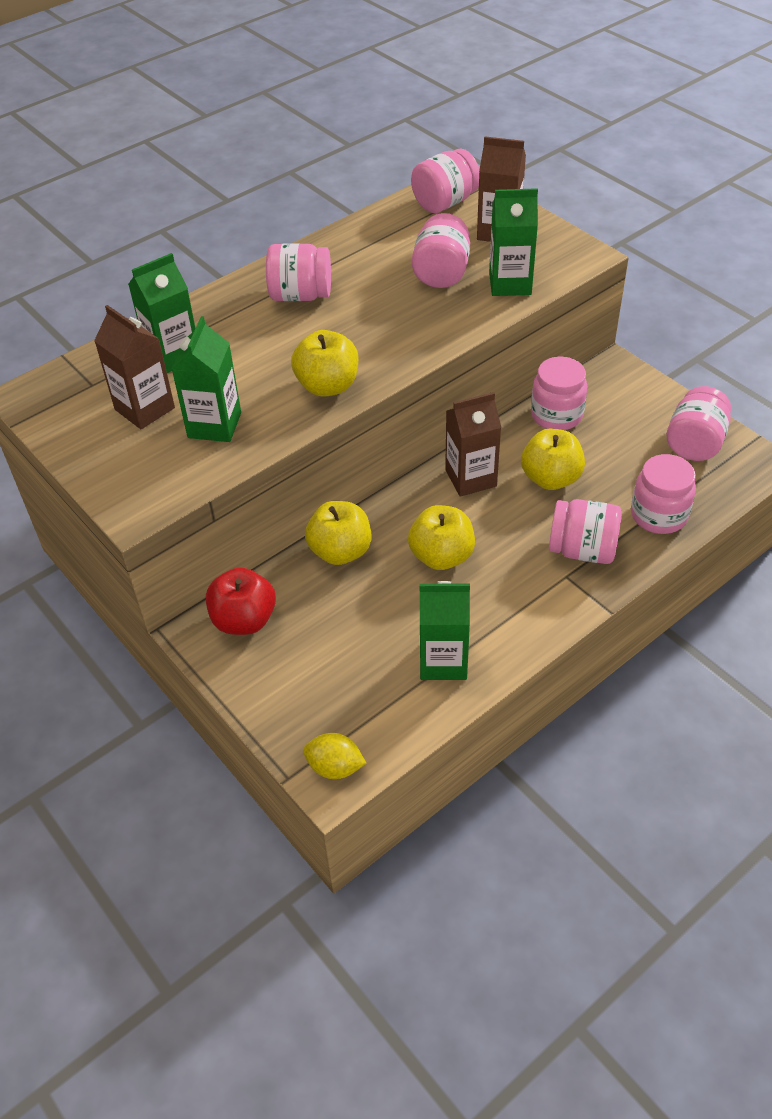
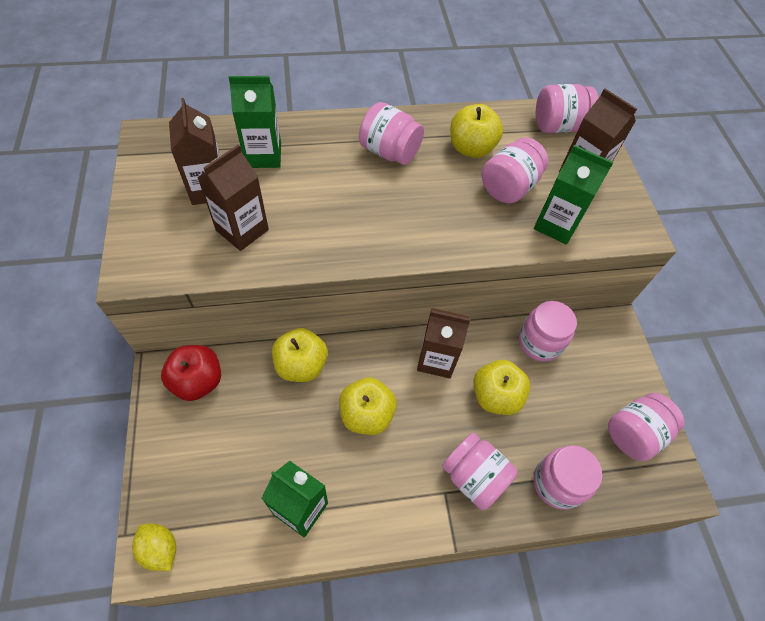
camera: 25 degrees right, 10 degrees up
green carton [172,316,241,442] -> brown carton [197,144,269,251]
yellow apple [291,330,359,397] -> yellow apple moved to [450,104,503,158]

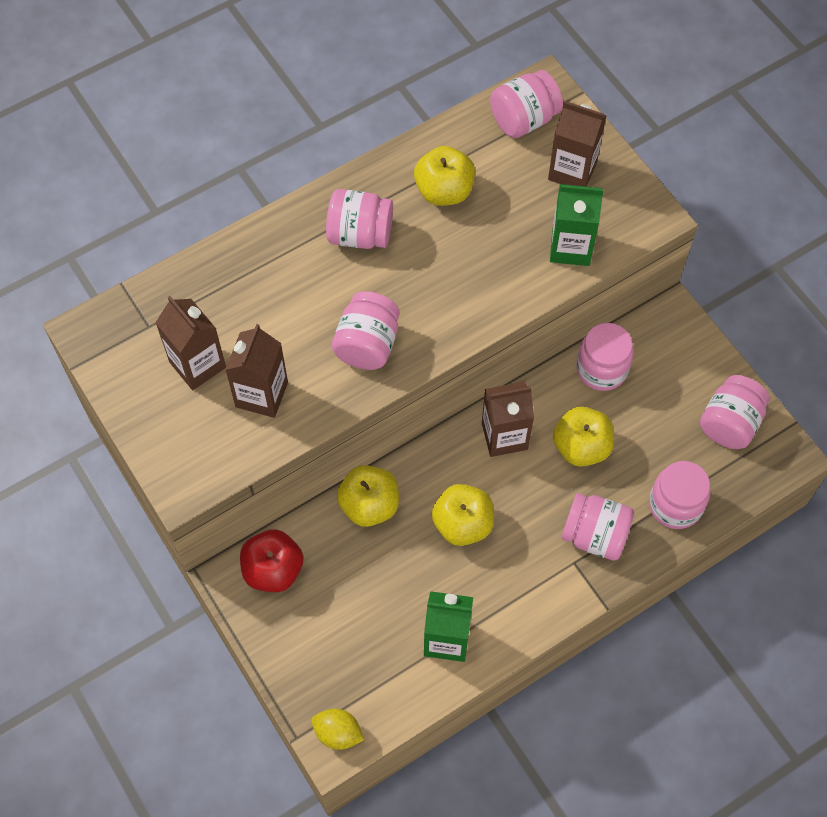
camera: 20 degrees left, 5 degrees up
green carton [228,76,281,168] -> none
pink jar [482,137,548,203] -> pink jar moved to [332,291,400,370]

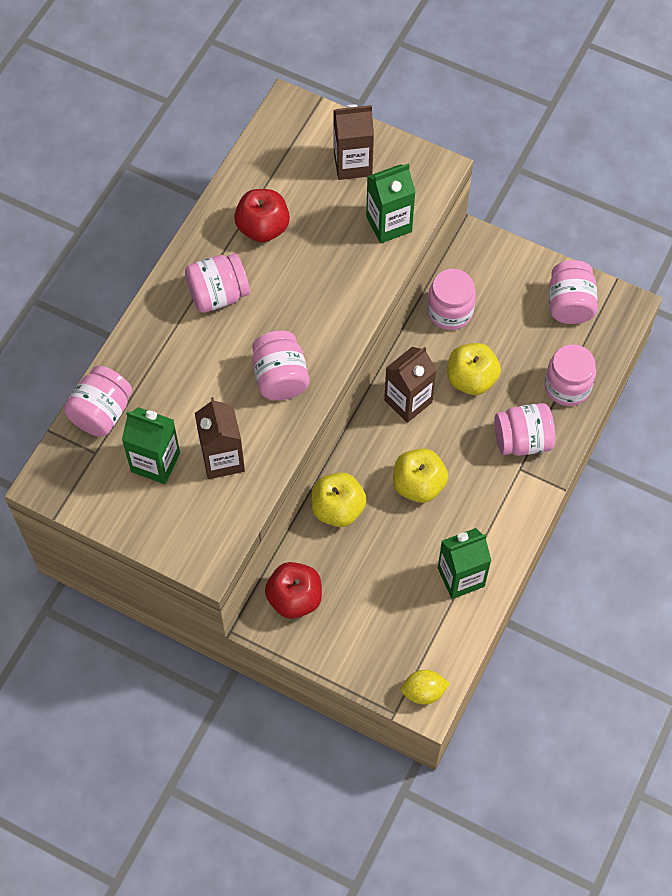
camera: 30 degrees left, 0 degrees up
brown carton [155,296,226,390] -> green carton [122,407,180,484]
yellow apple [414,146,475,206] -> red apple [234,189,290,243]
pink jar [490,70,563,138] -> pink jar moved to [64,366,132,437]

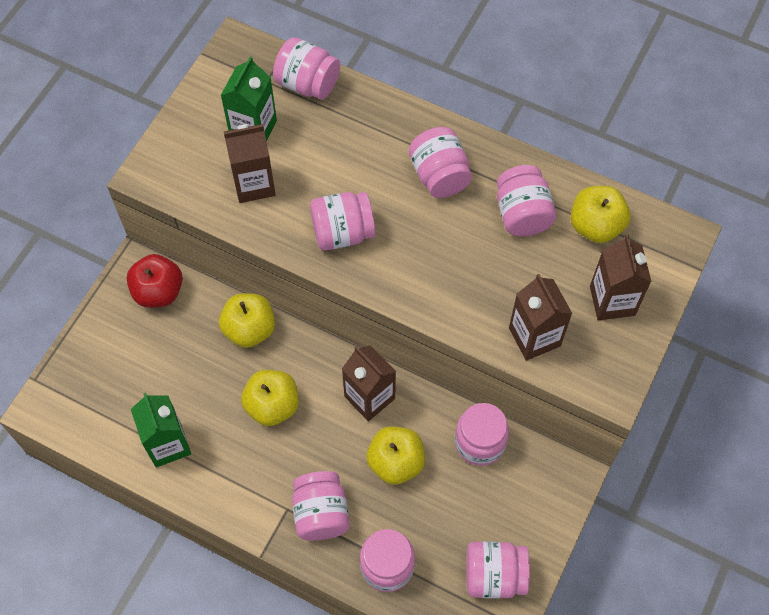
camera: 90 degrees right, 0 degrees up
red apple [234,189,290,243] -> pink jar [497,165,556,237]
green carton [366,163,415,243] -> brown carton [509,274,573,360]
yellow lemon [401,670,450,704] -> none
none -> yellow apple [571,186,631,243]

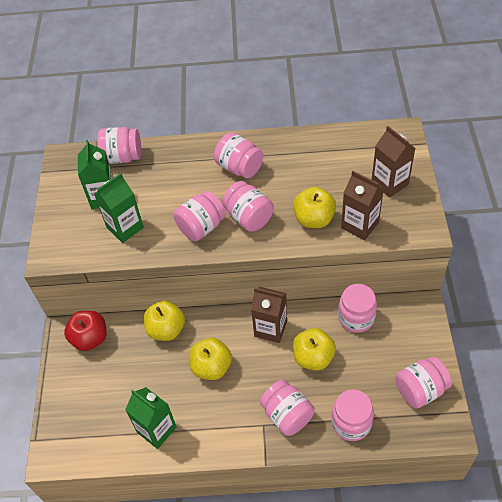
camera: 25 degrees left, 10 degrees down
brown carton [224,124,276,203] -> green carton [94,173,144,243]
pink jar [497,165,556,237] -> pink jar moved to [222,181,274,232]
yellow apple [571,186,631,243] -> yellow apple moved to [293,187,336,228]

